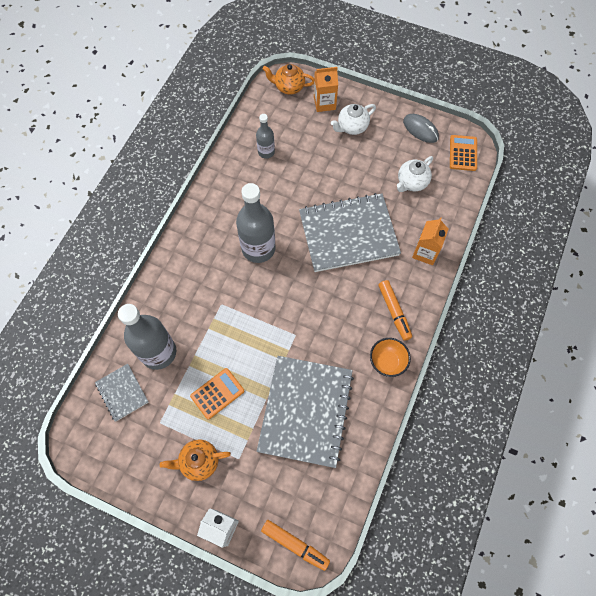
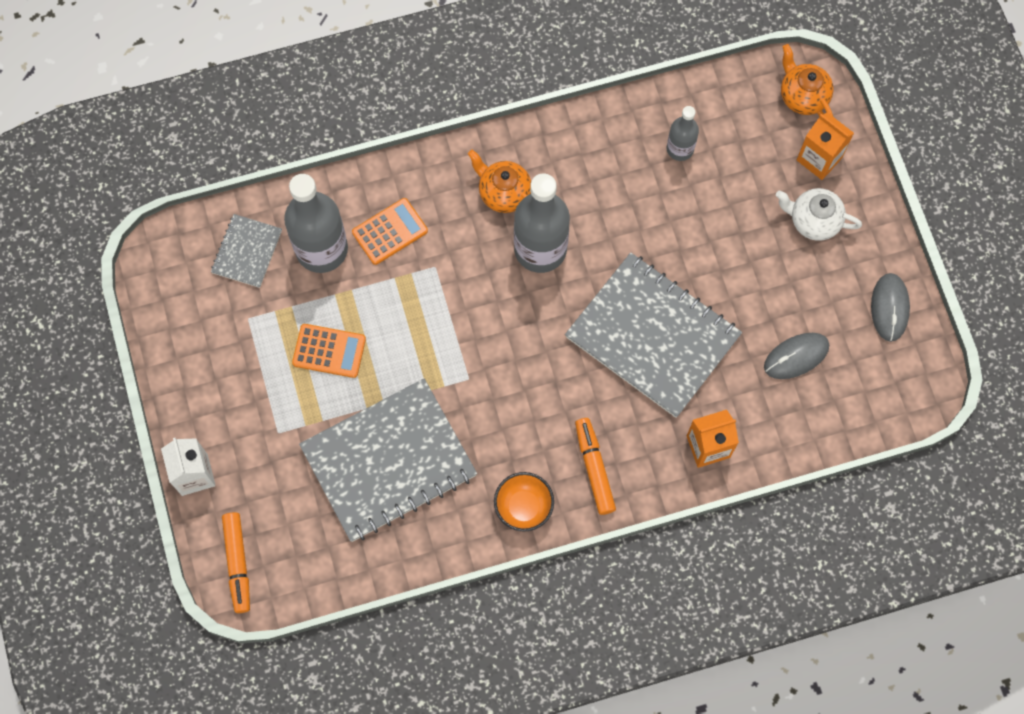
camera: 50 degrees right, 5 degrees up
orange teapot [160,439,231,481] -> orange teapot moved to [468,149,531,213]
orange marker [378,280,412,341] -> orange marker turned 135 degrees clockwise [575,418,616,515]
white teapot [397,156,433,192] -> grey mouse [764,333,829,379]
orange calculator [450,135,477,171] -> orange calculator moved to [352,198,428,265]

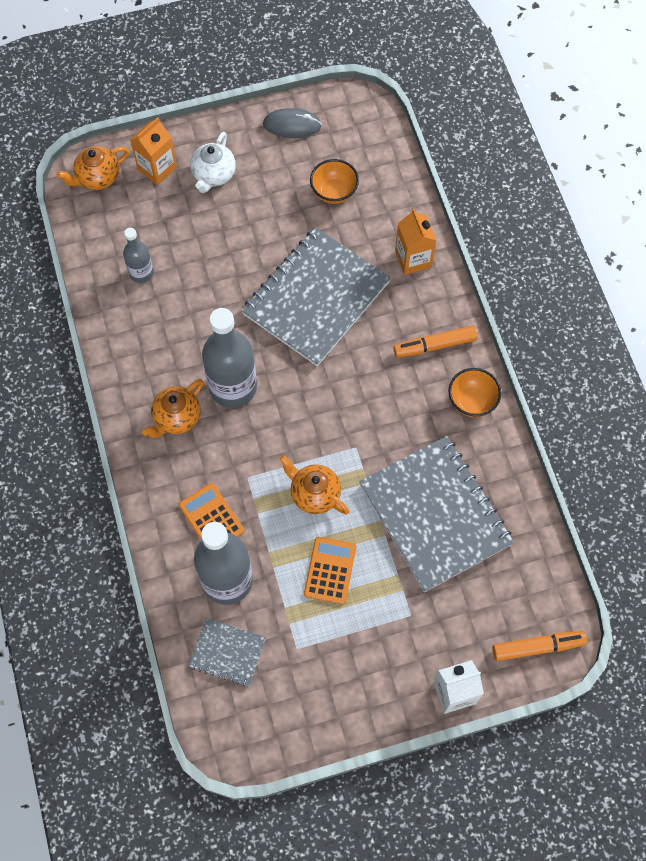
camera: 90 degrees left, 5 degrees down
grey mouse [764,333,829,379] -> orange bowl [310,159,359,204]
none -> orange teapot [279,455,349,514]

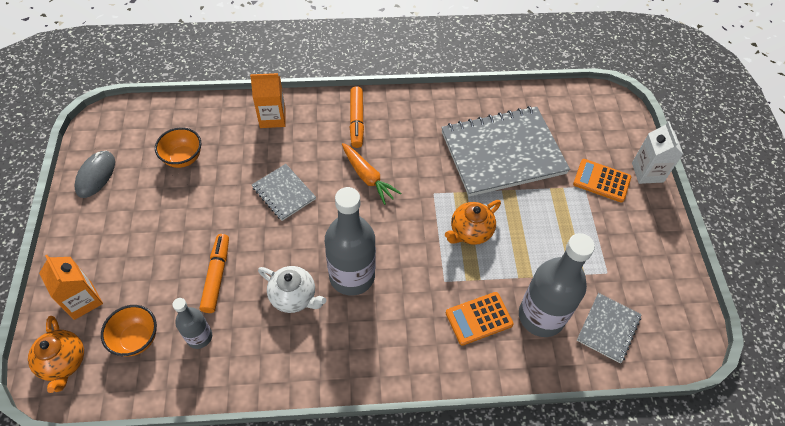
camera: 80 degrees left, 10 degrees down
orange teapot [142,379,203,438] -> none
white teapot [190,132,236,193] -> white teapot moved to [258,266,326,313]
grey notebook [241,227,391,366] -> grey notebook [252,164,316,221], size x0.48
orange calculator [304,537,356,604] -> orange calculator moved to [573,159,631,203]
orange bowl [449,368,501,417] -> orange bowl moved to [101,305,157,356]
orange marker [493,631,587,661] -> orange marker moved to [199,234,229,313]
none -> orange carrot [342,143,401,205]

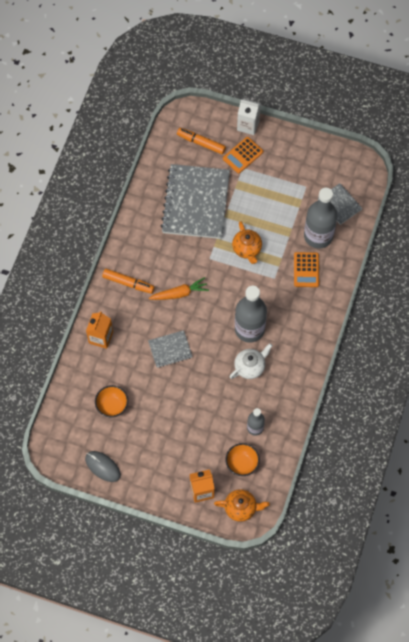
camera: 65 degrees left, 10 degrees up
orange marker [199,234,229,313] -> orange marker moved to [177,128,226,154]

